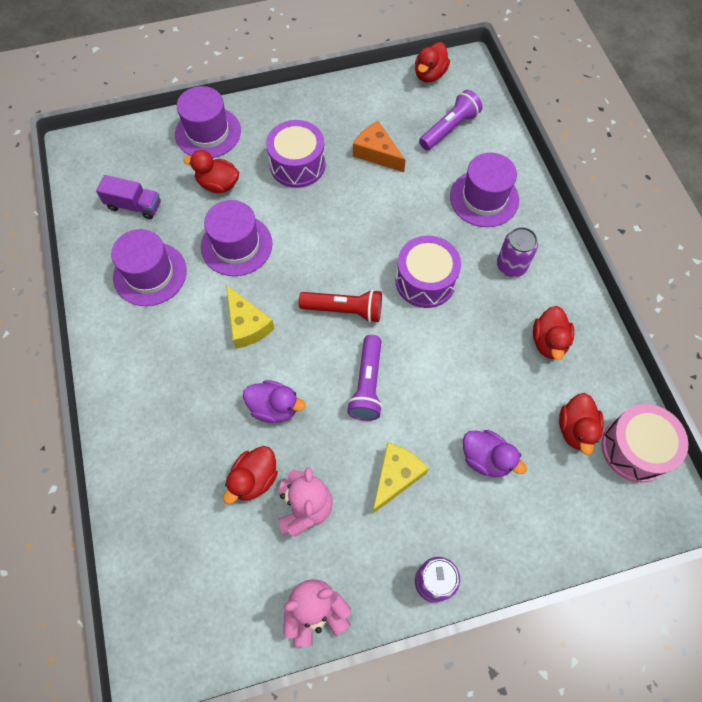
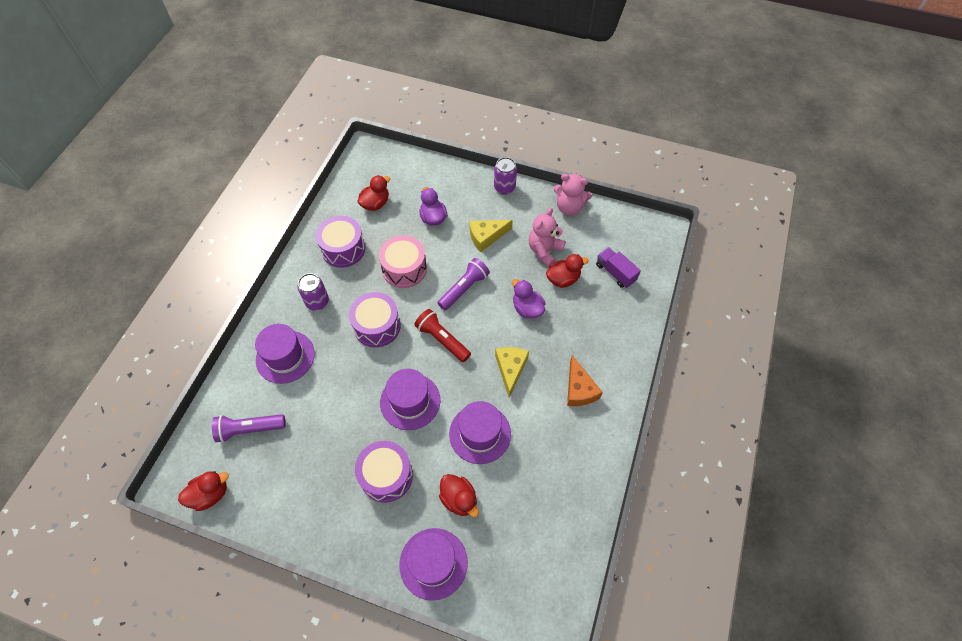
camera: 145 degrees left, 5 degrees down
purple truck [96,175,161,219] -> purple truck moved to [596,247,641,288]
purple hat [111,229,187,306] -> purple hat moved to [380,369,440,430]
orange cheese [353,121,405,172] -> orange cheese moved to [567,355,603,406]
red duck [533,306,574,360] -> purple drum [316,216,365,267]
pink drum [601,404,688,482] -> pink drum moved to [379,235,427,288]

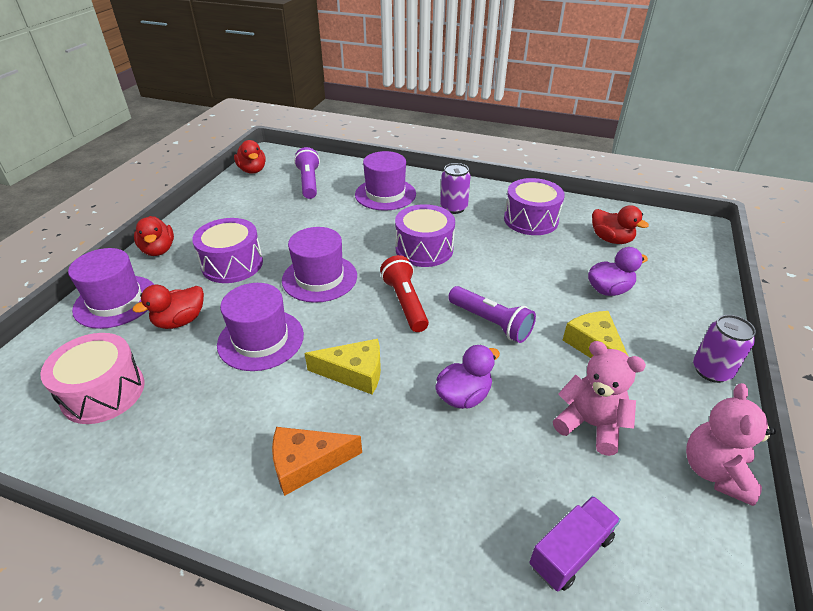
camera: 90 degrees right, 20 degrees down
pink drum [379,235,427,288] -> pink drum moved to [40,333,145,424]
red flashlight [415,309,471,362] -> red flashlight turned 60 degrees counterclockwise [380,255,429,332]
red duck [546,254,589,288] -> red duck moved to [134,216,174,256]

